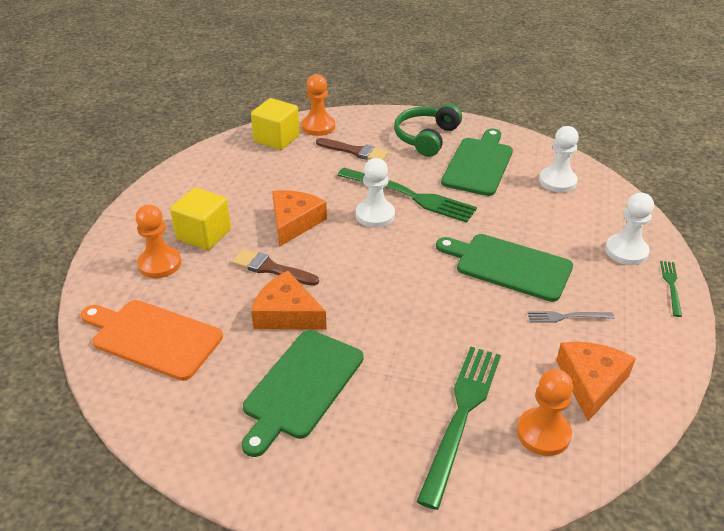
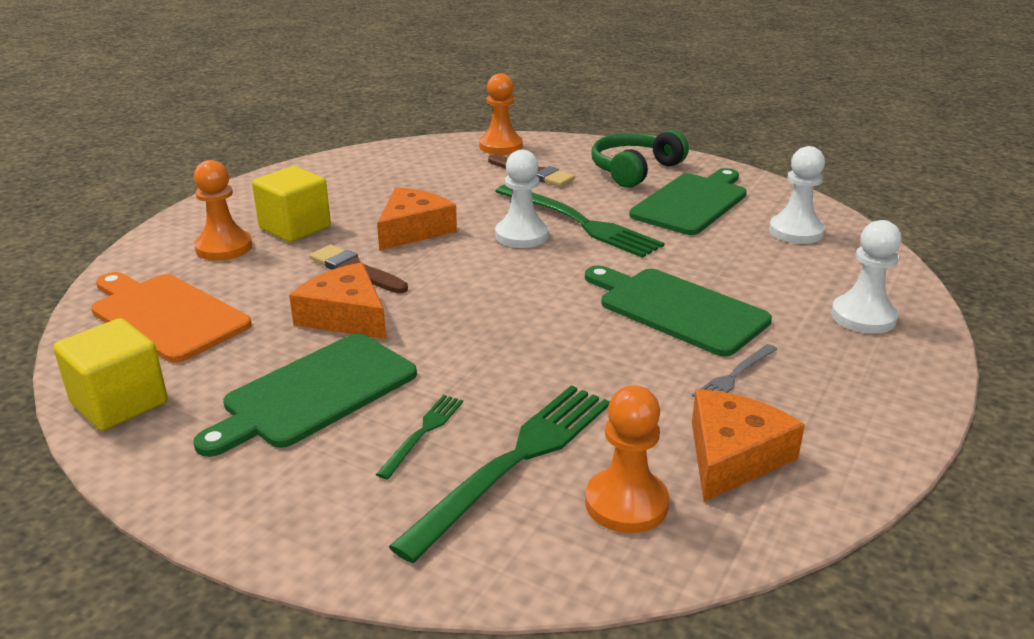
camera: 15 degrees right, 10 degrees down
yellow cube [251,98,300,150] -> yellow cube moved to [53,318,168,431]
grey fork [527,311,615,323] -> grey fork turned 60 degrees counterclockwise [692,344,777,398]
green fork [660,261,682,317] -> green fork moved to [376,395,463,479]

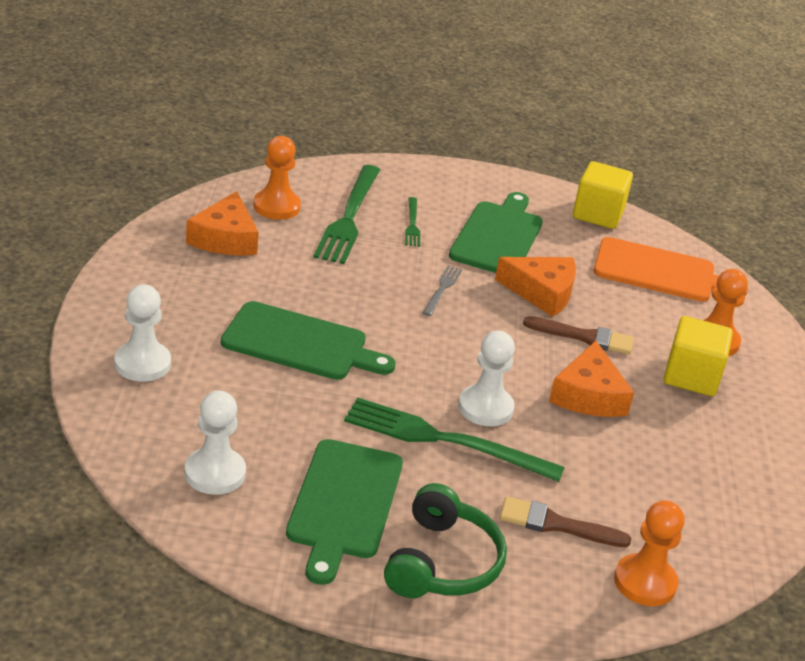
camera: 150 degrees right, 5 degrees up
grey fork [692,344,777,398] -> grey fork moved to [422,265,462,316]

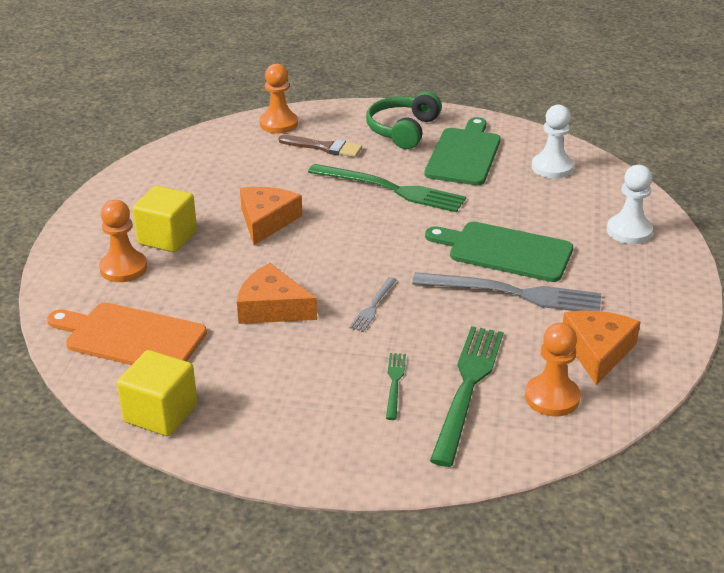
camera: 170 degrees left, 0 degrees up
green cutting board [449,192,543,273] -> none
white pawn [458,331,515,426] -> none
brown brush [523,316,634,355] -> none
none -> grey fork [412,272,601,311]

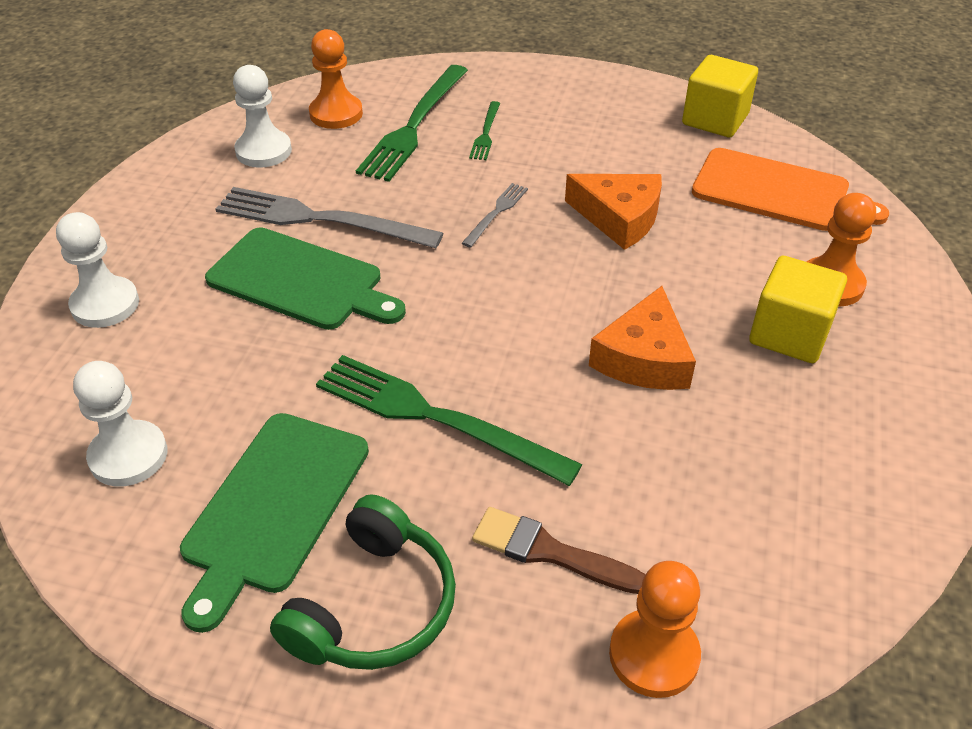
camera: 175 degrees left, 10 degrees up
orange cheese [563,311,640,385] -> white pawn [233,65,292,167]

